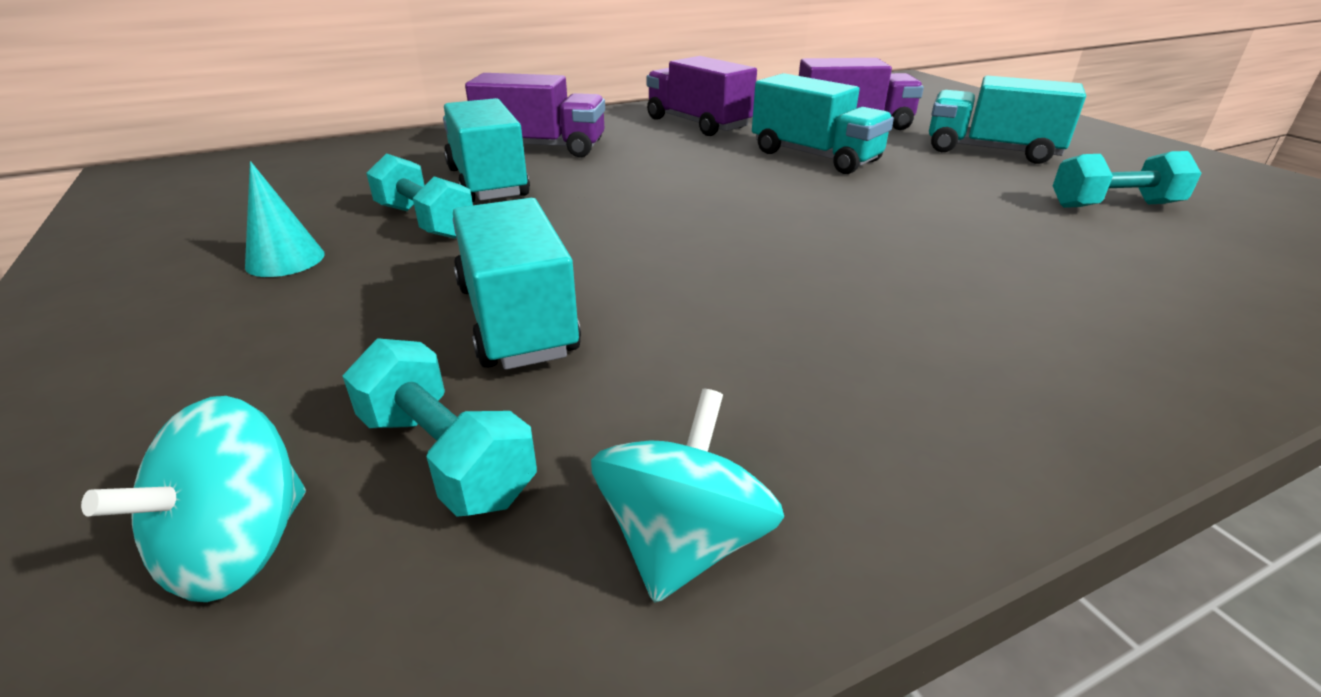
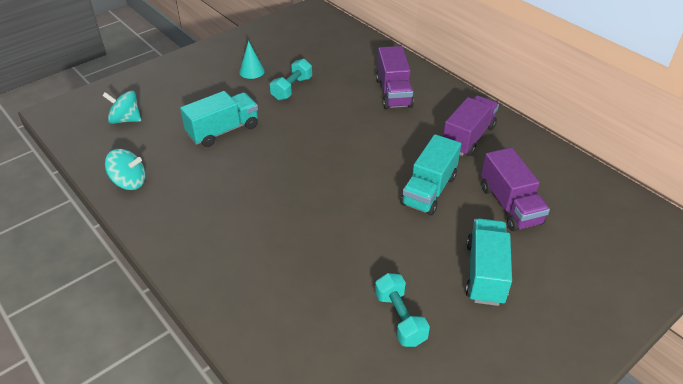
camera: 75 degrees right, 10 degrees up
turquoise dumbbell [343,338,537,517] -> none
turquoise truck [443,98,530,202] -> none

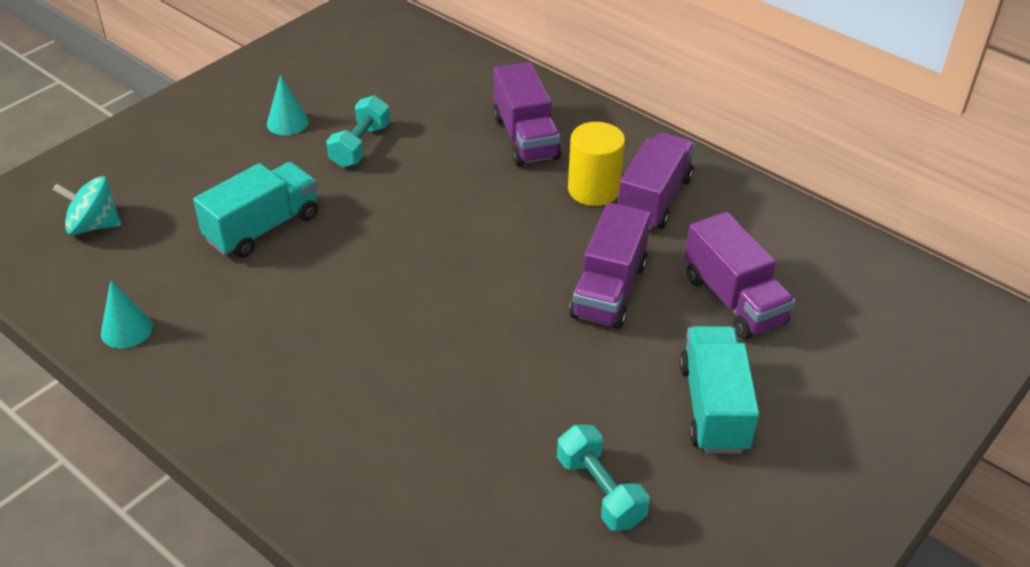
camera: 10 degrees left, 0 degrees up
turquoise spinning top [105,149,146,190] -> turquoise cone [101,280,153,349]
turquoise truck [401,134,461,216] -> purple truck [569,202,651,329]
none -> yellow cylinder [568,122,625,206]

